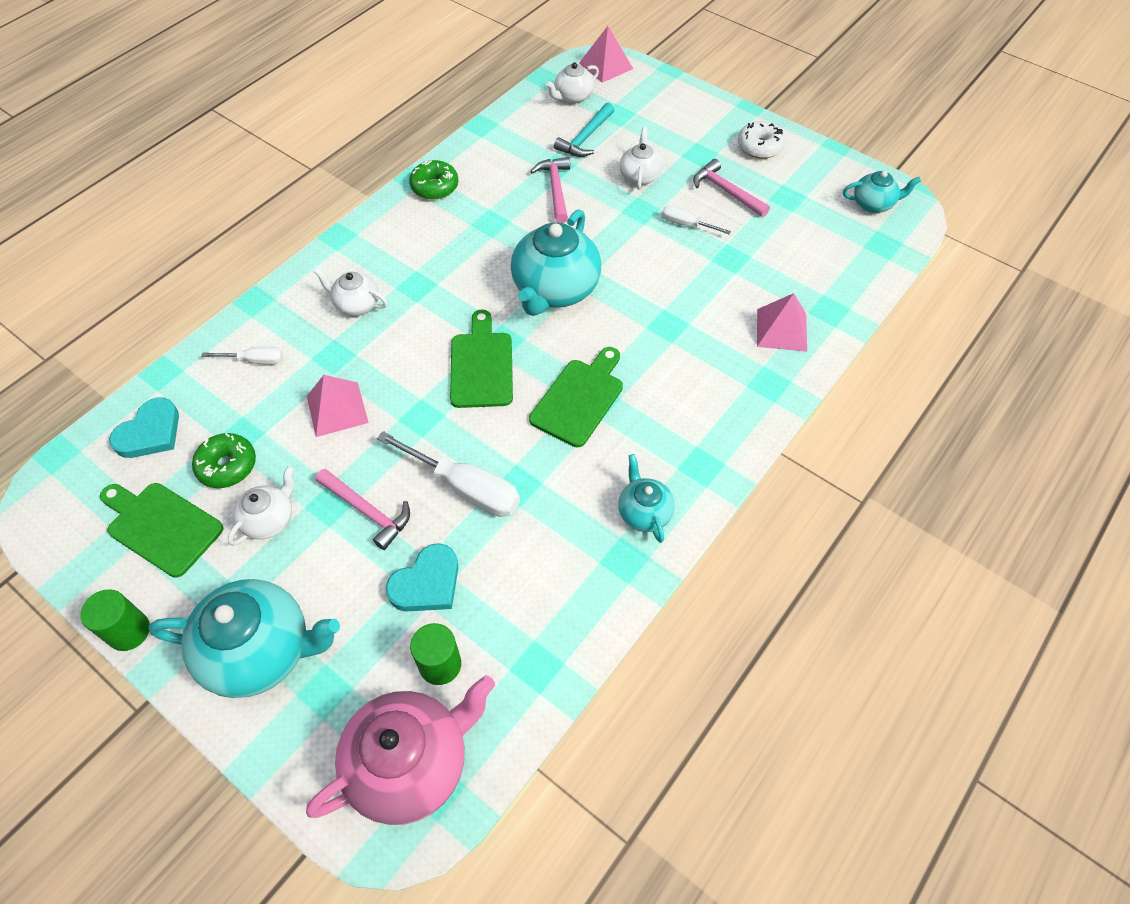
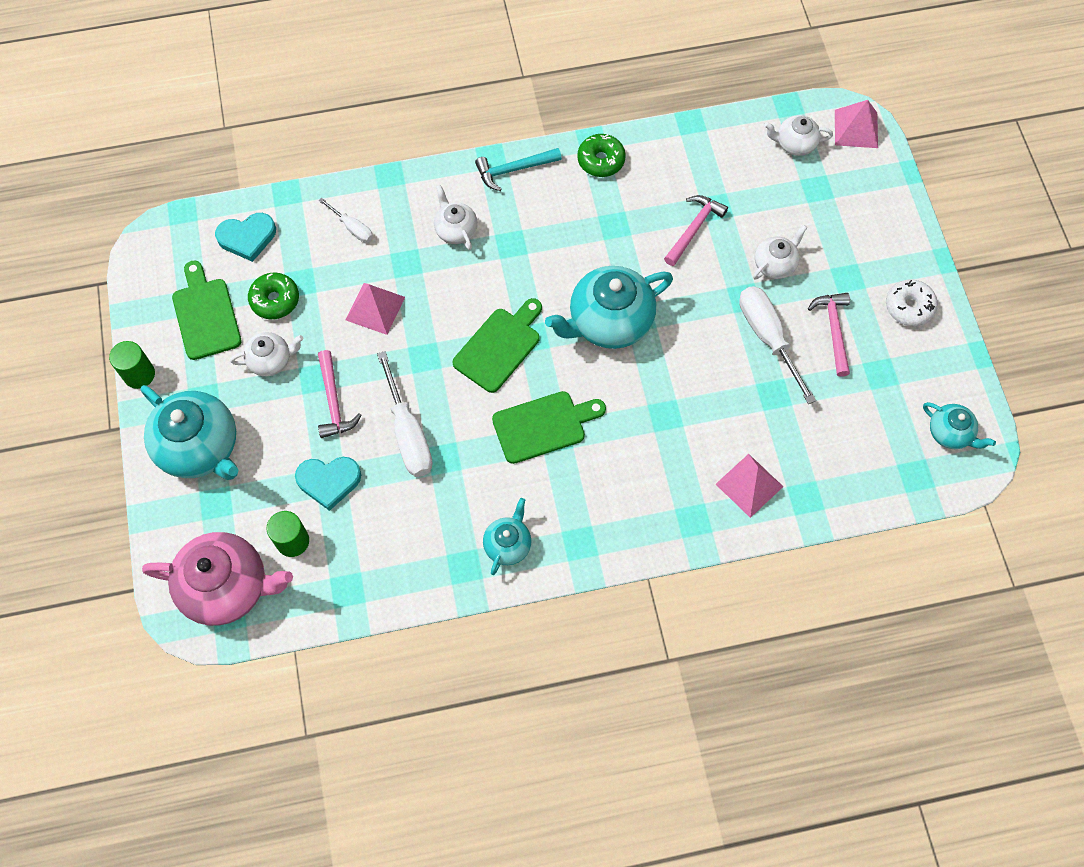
camera: 40 degrees right, 10 degrees up
turquoise hammer [554,103,614,157] -> turquoise hammer moved to [475,148,562,191]
white screwdriver [662,206,731,235] -> white screwdriver [739,286,816,404], size x1.85

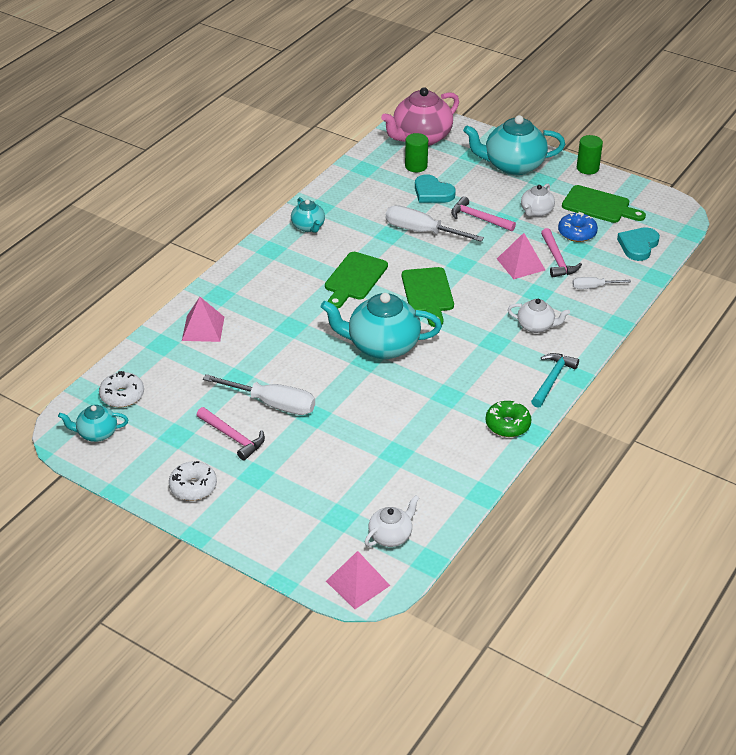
camera: 135 degrees right, 25 degrees down
green donut [248,272,299,319] -> blue donut [558,212,598,242]
turquoise heart [295,457,361,511] -> turquoise heart turned 90 degrees counterclockwise [415,174,456,203]
turquoise teapot [545,266,673,349] -> turquoise teapot turned 105 degrees counterclockwise [321,293,442,359]
pink hammer [664,195,728,266] -> pink hammer moved to [541,228,582,278]
white teapot [753,225,807,279] -> none
none -> white donut [99,371,144,408]

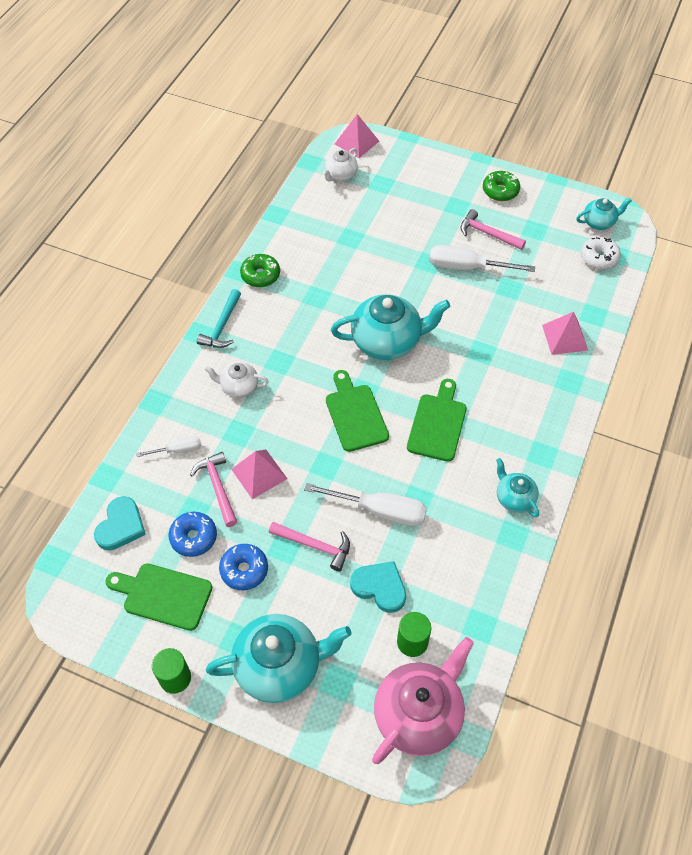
camera: 170 degrees right, 15 degrees up
white donut [169,461,217,501] -> green donut [483,171,520,201]
white teapot [521,184,555,217] -> blue donut [219,544,268,590]

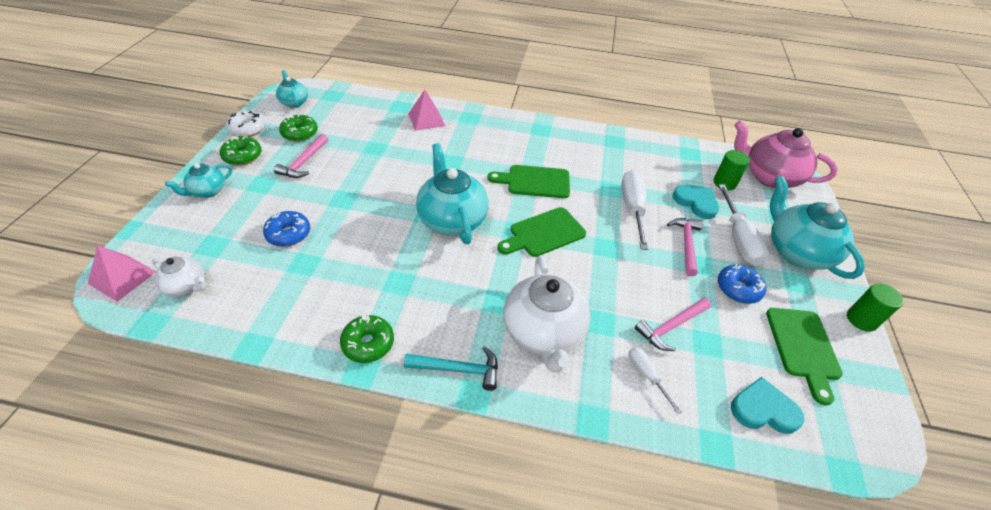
camera: 105 degrees left, 10 degrees down
blue donut [169,512,217,557] -> blue donut moved to [263,211,310,247]
white teapot [204,362,269,398] -> white teapot [503,256,591,372], size x1.89
pink pyramid [231,450,287,499] -> none
turquoise heart [350,561,406,613] -> turquoise heart turned 120 degrees clockwise [673,185,719,219]
white screwdriver [429,245,535,272] -> white screwdriver moved to [718,184,769,266]
turquoise teapot [496,458,539,517] -> turquoise teapot moved to [165,163,232,198]
white donut [581,237,621,270] -> white donut moved to [225,111,265,137]
none -> green donut [279,114,318,142]

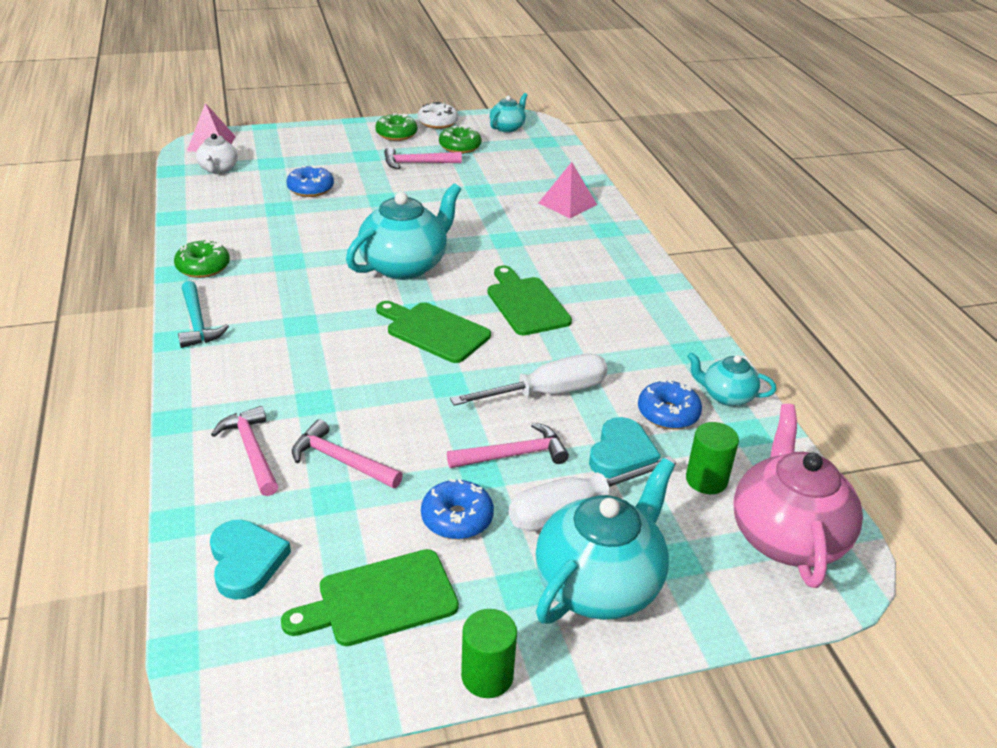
camera: 65 degrees right, 10 degrees down
turquoise teapot [165,163,232,198] -> turquoise teapot moved to [687,352,776,406]
white teapot [503,256,591,372] -> none
white screwdriver [629,347,682,414] -> pink hammer [211,406,278,496]
none -> blue donut [638,380,702,429]

